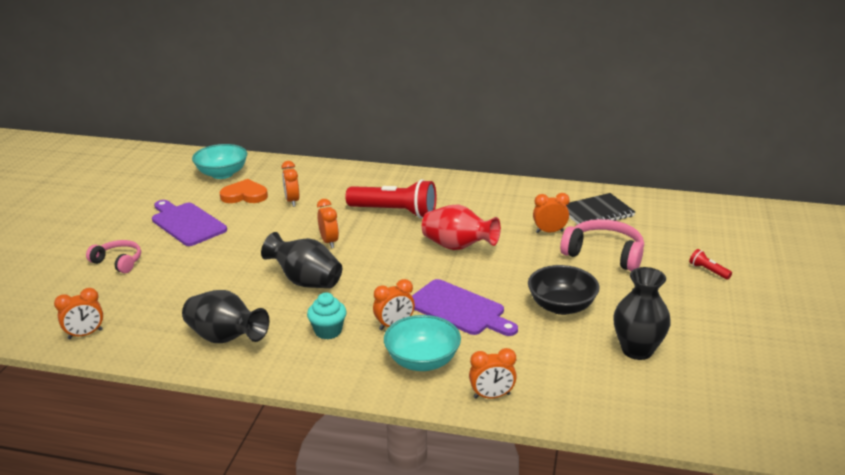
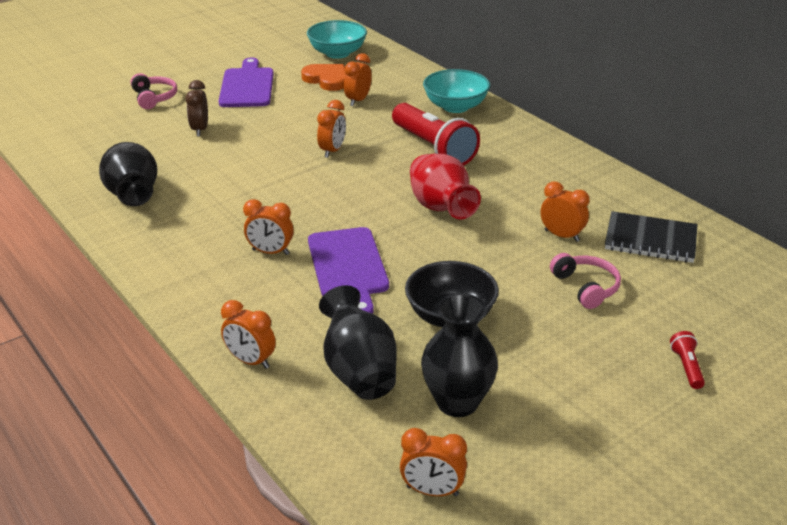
camera: 40 degrees right, 5 degrees up
orange clock [54,288,103,339] -> orange clock moved to [400,428,467,496]
black vase [261,232,342,288] -> black vase moved to [319,285,397,400]
turquoise cupcake [307,293,347,340] -> none
turquoise bowl [384,315,461,371] -> turquoise bowl moved to [423,69,490,113]
pink headphones [560,219,644,271] -> pink headphones [550,253,621,309], size x0.63
none -> brown clock [185,80,208,137]

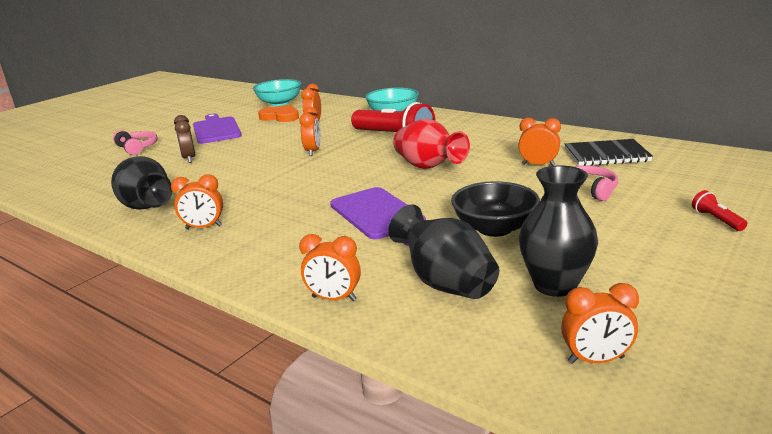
camera: 15 degrees left, 10 degrees down
orange clock [243,199,294,255] -> orange clock moved to [171,174,223,230]

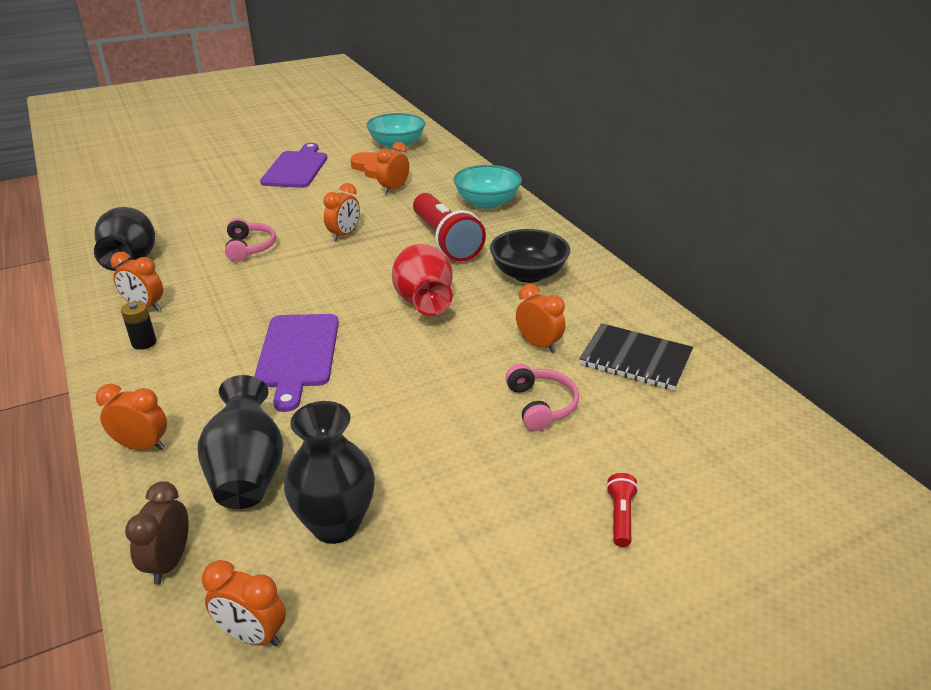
camera: 25 degrees right, 10 degrees up
pink headphones [113,130,158,155] -> pink headphones moved to [225,218,276,262]
brown clock [174,115,195,163] -> brown clock moved to [125,481,189,584]
orange clock [299,234,361,301] -> orange clock turned 150 degrees clockwise [96,384,167,451]
black bowl [451,181,540,237] -> black bowl moved to [490,229,570,283]
none -> black battery [121,301,156,350]

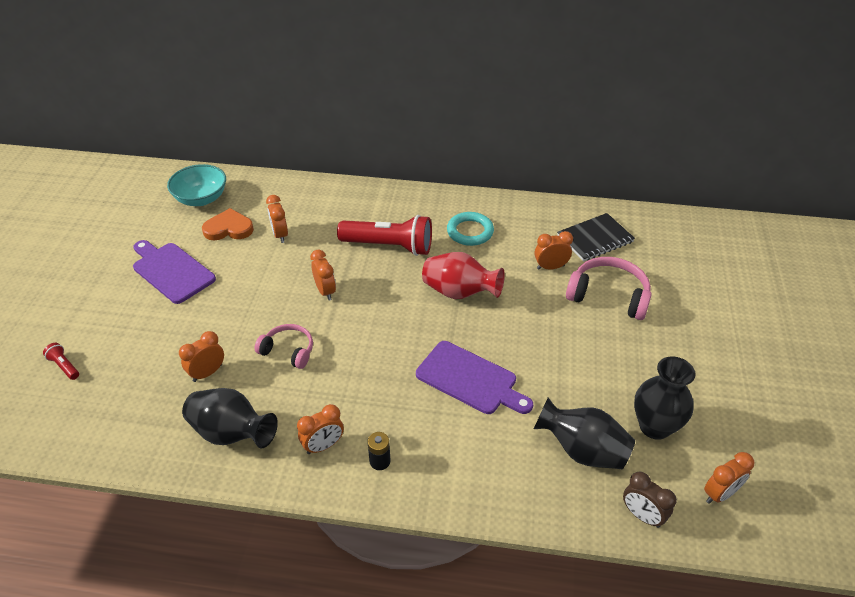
camera: 55 degrees left, 10 degrees up
orange clock [96,384,167,451] -> orange clock moved to [179,331,224,382]
turquoise bowl [453,165,522,209] -> none
black bowl [490,229,570,283] -> turquoise ring [447,212,494,246]
pink headphones [505,364,579,431] -> pink headphones [566,257,652,320], size x1.59
red flashlight [606,473,639,547] -> red flashlight moved to [43,343,79,380]

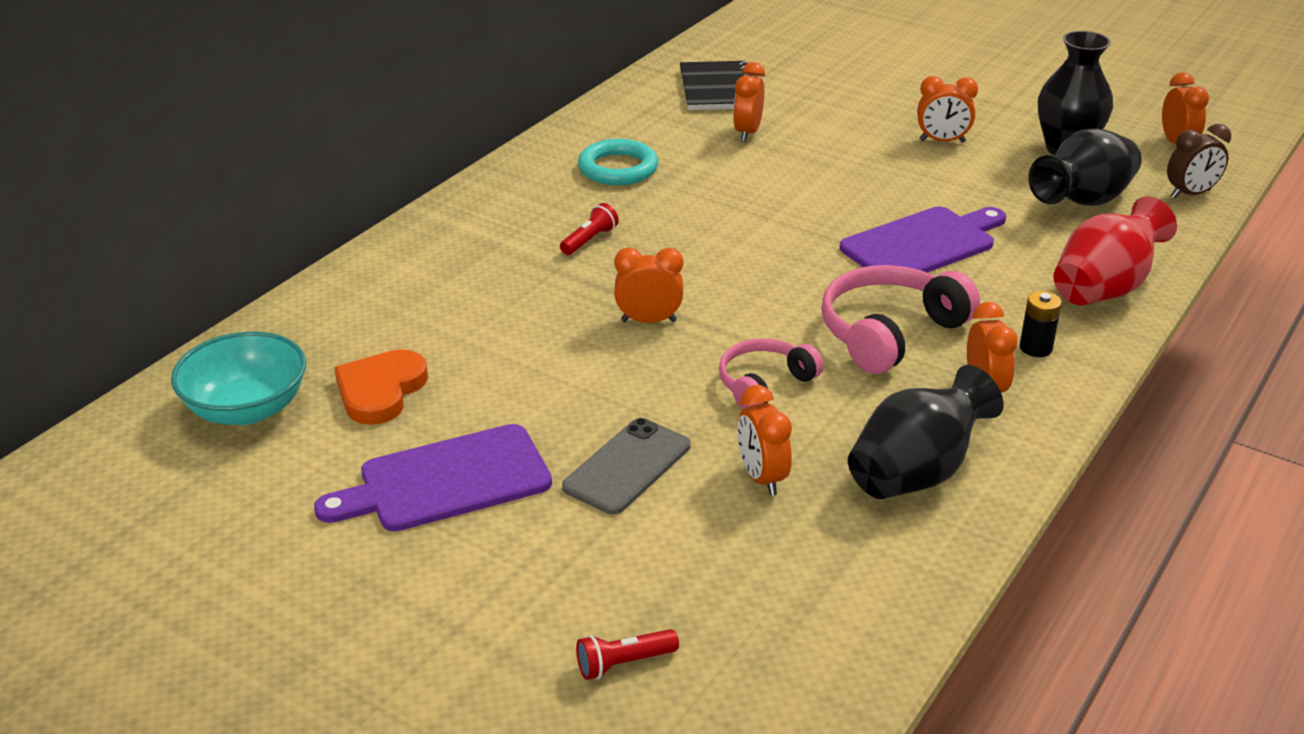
camera: 65 degrees left, 10 degrees down
orange clock [266,195,288,243] -> orange clock moved to [917,76,978,143]
red flashlight [337,215,432,256] -> red flashlight [560,203,619,255], size x0.42
red vase [422,252,505,299] -> red vase moved to [1053,196,1177,305]
pink headphones [566,257,652,320] -> pink headphones moved to [821,265,980,374]
none -> grey phone [562,418,691,515]

